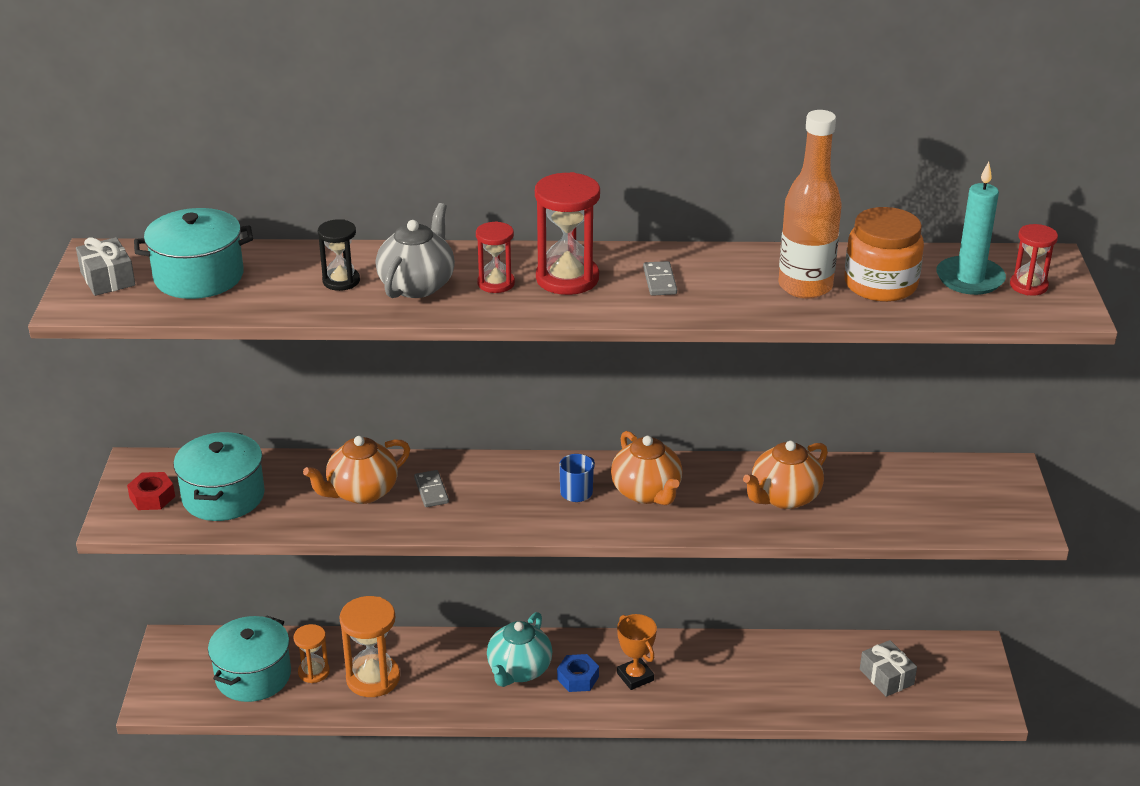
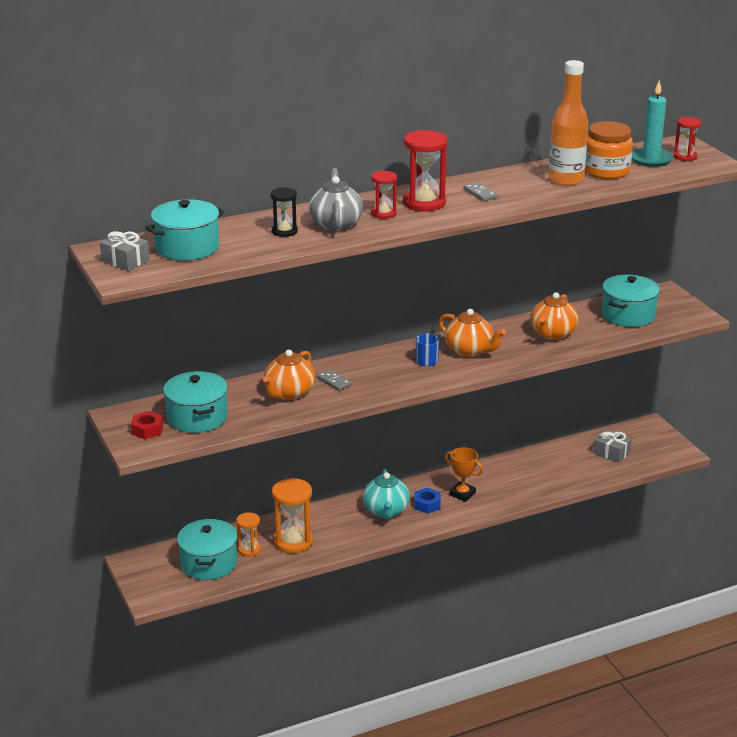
camera: 25 degrees left, 5 degrees down
none -> turquoise pot [602,274,660,327]

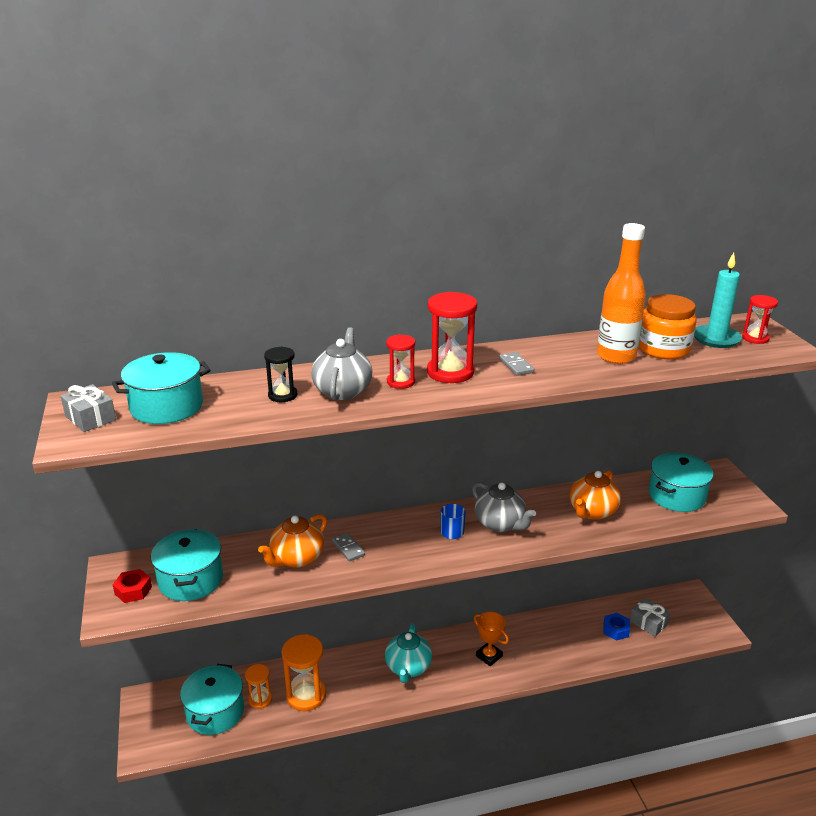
camera: 10 degrees right, 0 degrees up
blue nut [414,488,441,514] -> blue nut moved to [603,613,630,641]
orange teapot [439,309,506,357] -> grey teapot [472,482,536,532]

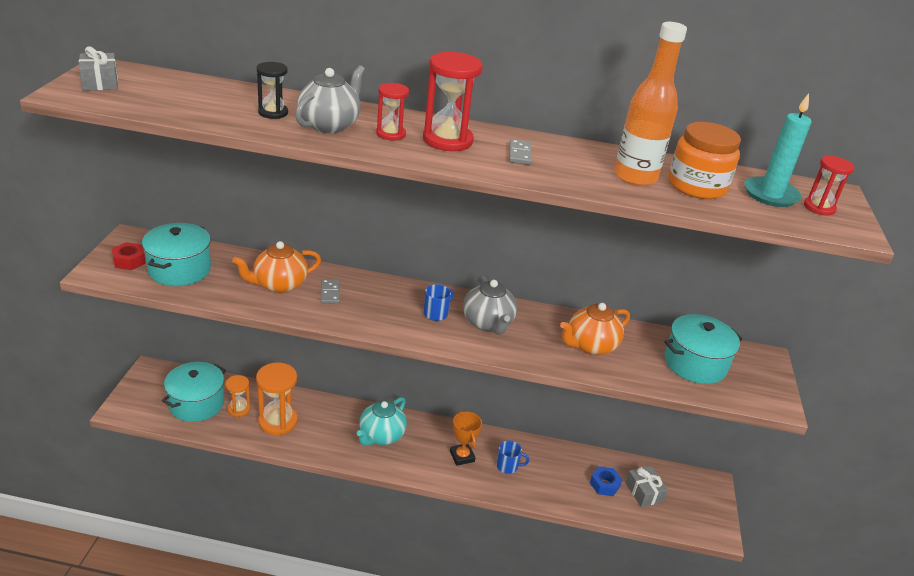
camera: 20 degrees right, 5 degrees up
turquoise pot [112,352,211,424] -> none
none -> blue mug [496,441,529,474]

